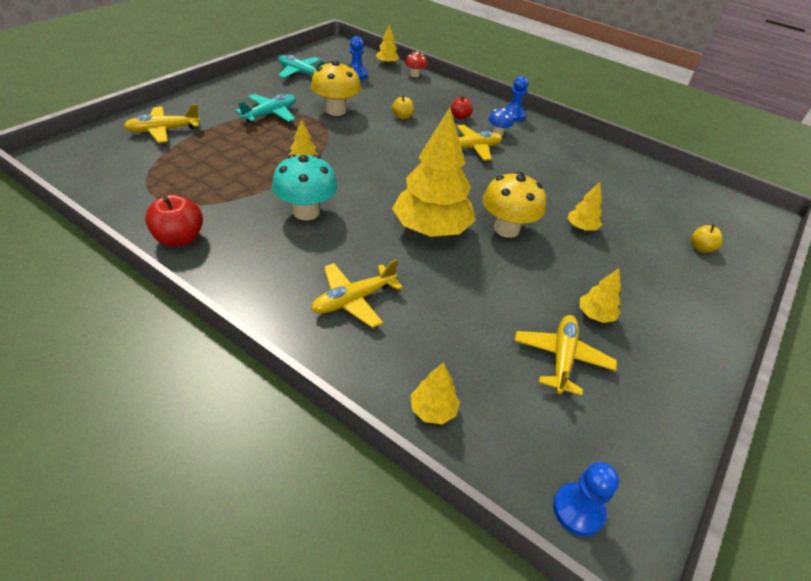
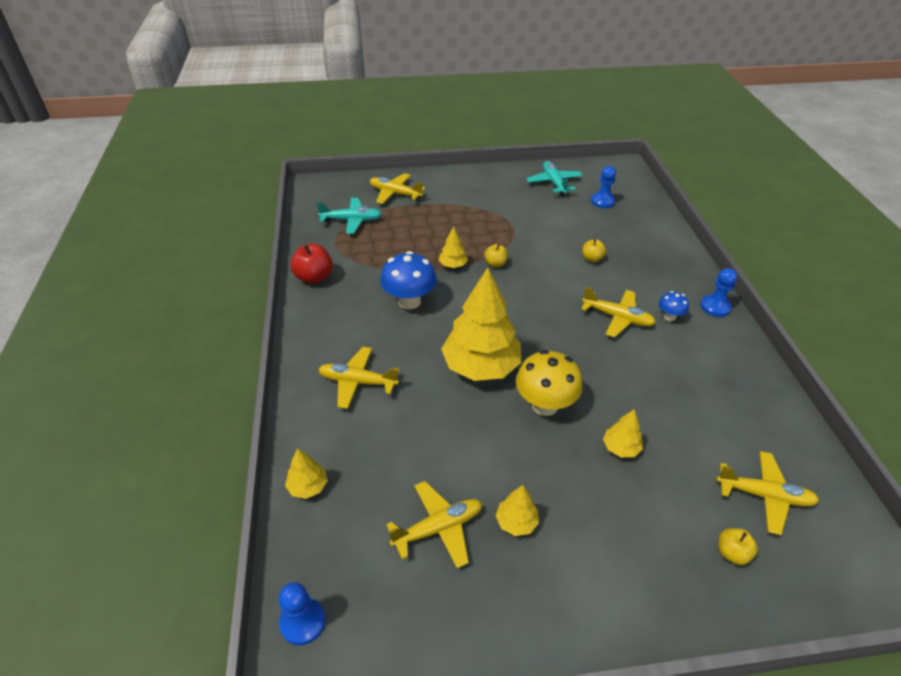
camera: 50 degrees right, 0 degrees up
turquoise plane [235,94,296,123] -> turquoise plane moved to [317,198,382,234]
turquoise mushroom [272,154,337,220] -> blue mushroom [380,251,437,309]
yellow mushroom [311,60,361,116] -> none
yellow tree [376,24,399,65] -> none
red mushroom [405,52,427,77] -> none
red apple [451,96,473,120] -> none
none -> yellow apple [484,244,508,267]
none -> yellow plane [716,451,819,535]

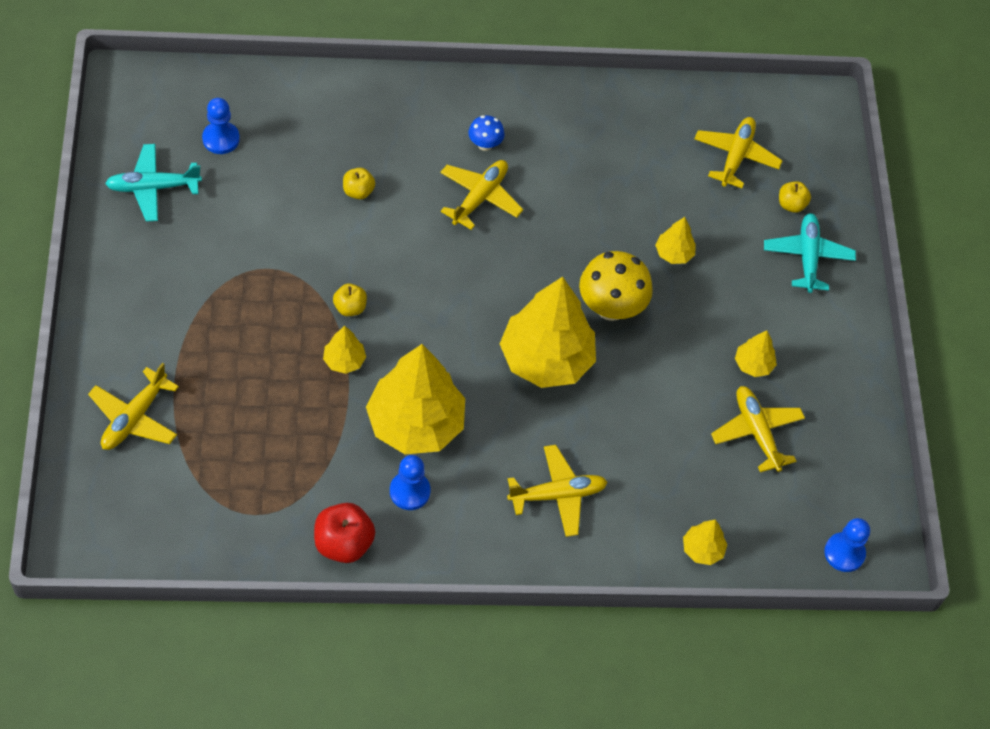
camera: 90 degrees left, 15 degrees up
turquoise plane [317,198,382,234] -> turquoise plane moved to [764,213,856,293]
yellow plane [318,347,399,409] -> yellow plane turned 120 degrees counterclockwise [507,445,607,537]
blue mushroom [380,251,437,309] -> yellow tree [366,344,465,454]
blue pawn [700,268,737,317] -> blue pawn moved to [390,455,431,510]

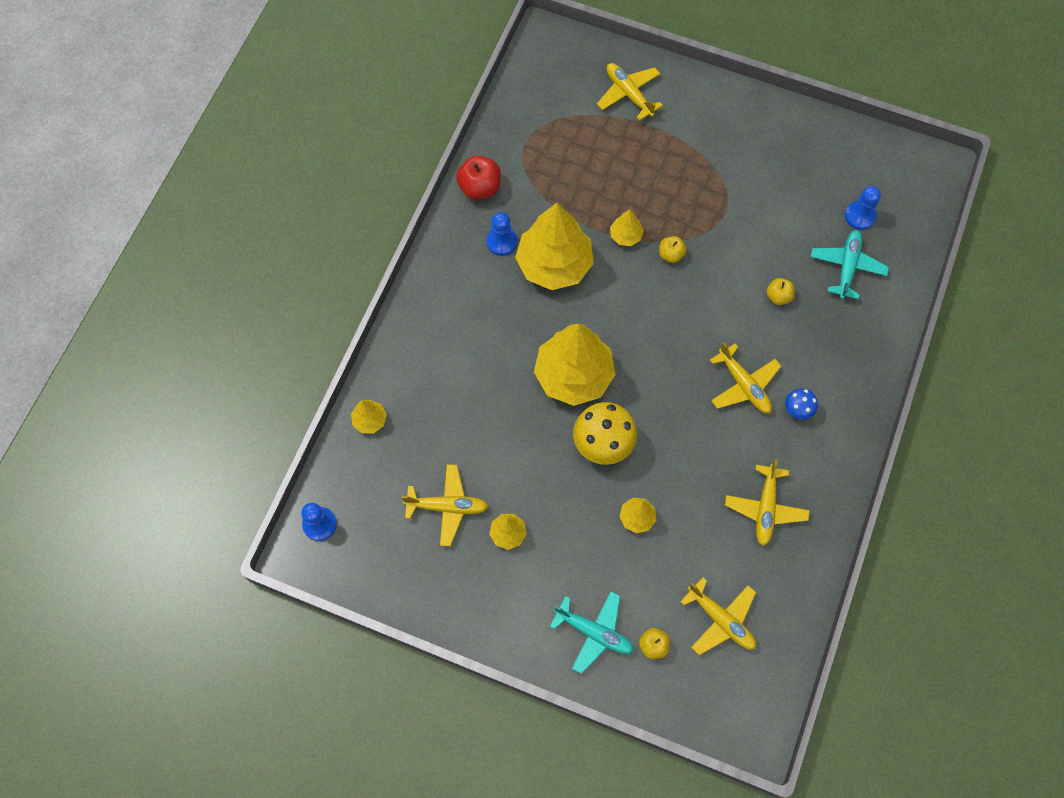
camera: 120 degrees right, 10 degrees up
turquoise plane [105,144,202,222] -> turquoise plane moved to [810,230,889,299]
yellow plane [507,445,607,537] -> yellow plane moved to [725,459,810,546]

